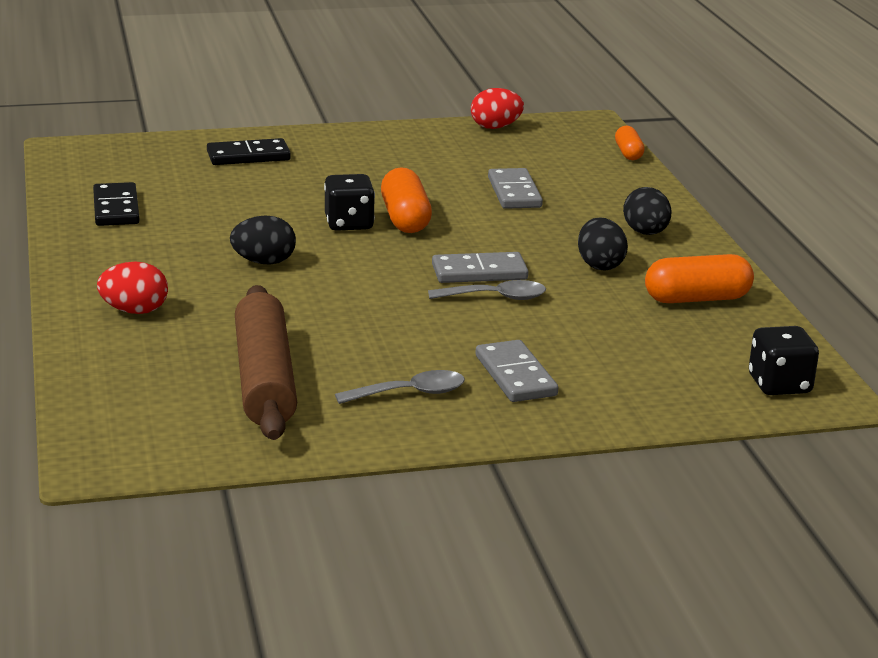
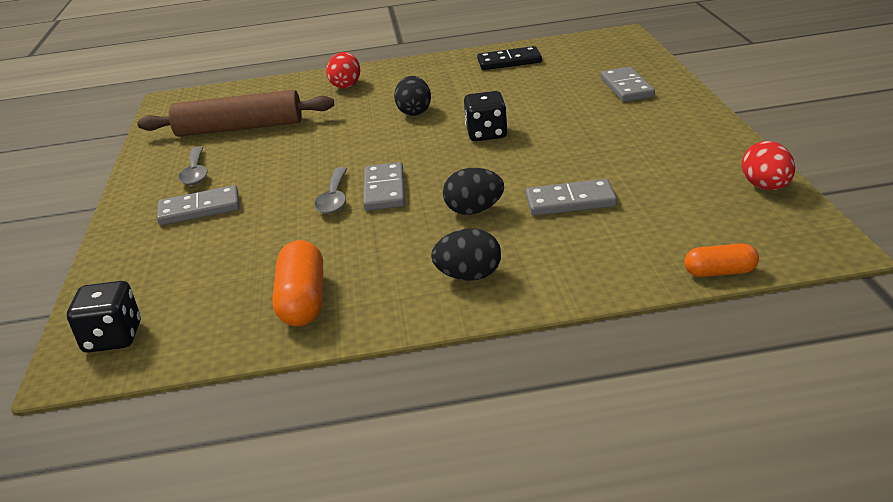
camera: 100 degrees right, 5 degrees up
black domino [207,138,291,165] -> grey domino [601,67,655,102]
orange capsule [381,167,432,233] -> none
black egg [578,218,628,271] -> black egg moved to [443,168,504,215]

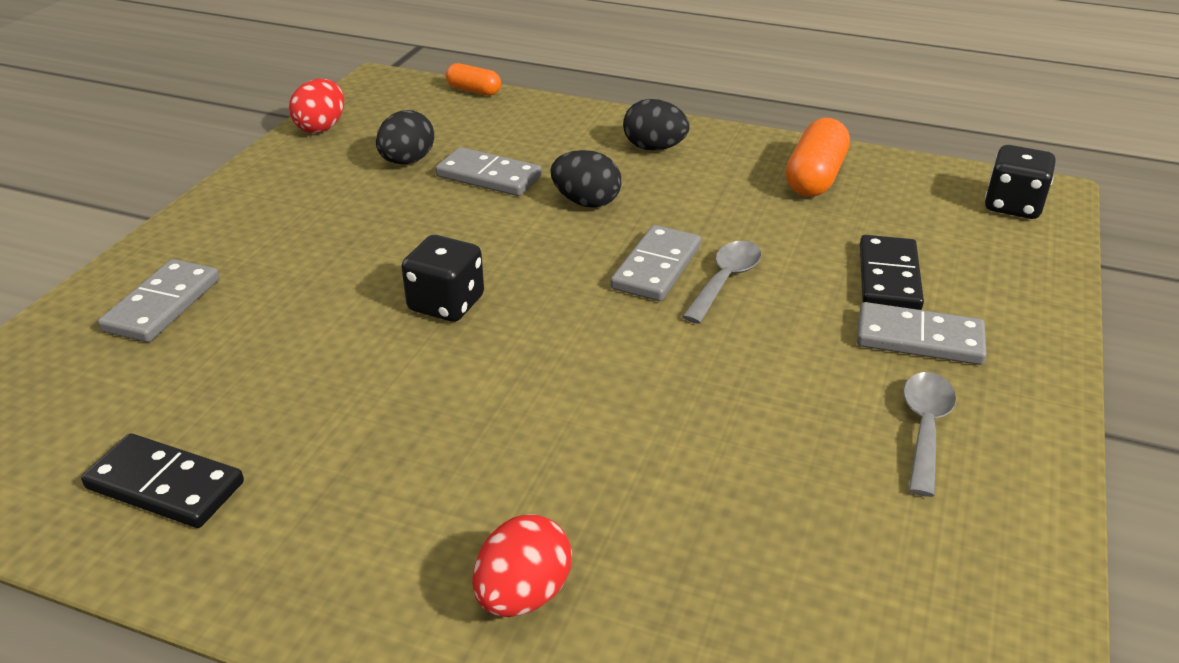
camera: 155 degrees left, 5 degrees up
brown rolling pin [137,90,334,137] -> none
black egg [394,76,431,116] -> black egg moved to [376,110,434,164]
none -> black domino [860,235,924,310]

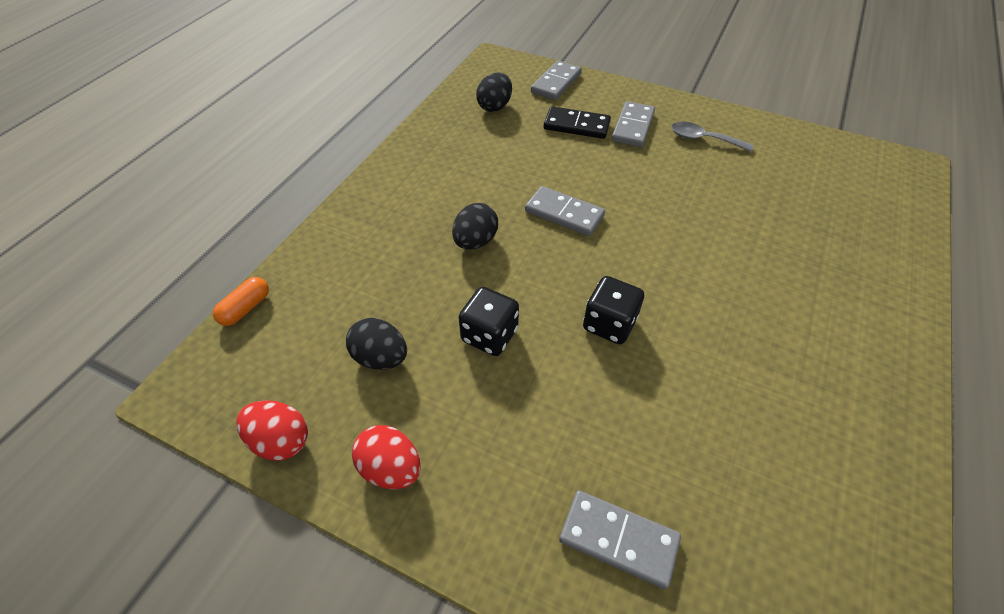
camera: 85 degrees left, 15 degrees up
black domino [81,433,244,528] -> none
grey domino [435,147,542,196] -> grey domino moved to [531,60,582,100]
red egg [473,514,572,617] -> red egg moved to [352,425,421,489]
black egg [623,99,690,150] -> black egg moved to [476,73,512,112]
grey spoon [682,241,762,324] -> none
orange capsule [786,118,850,197] -> none
black dice [985,145,1056,219] -> black dice moved to [459,287,519,356]

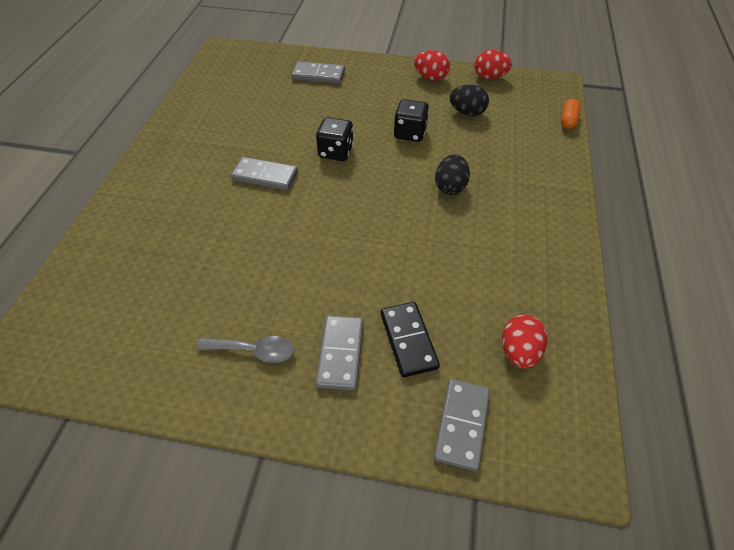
camera: 165 degrees right, 0 degrees up
black egg [476,73,512,112] -> red egg [502,315,547,369]
grey domino [525,186,605,236] -> grey domino moved to [231,157,298,190]
black domino [544,106,611,139] -> black domino turned 75 degrees clockwise [381,302,440,377]

